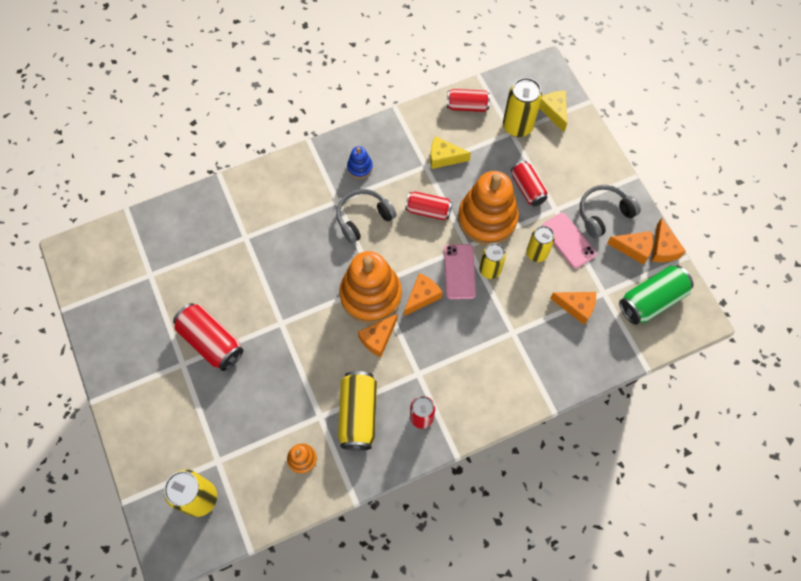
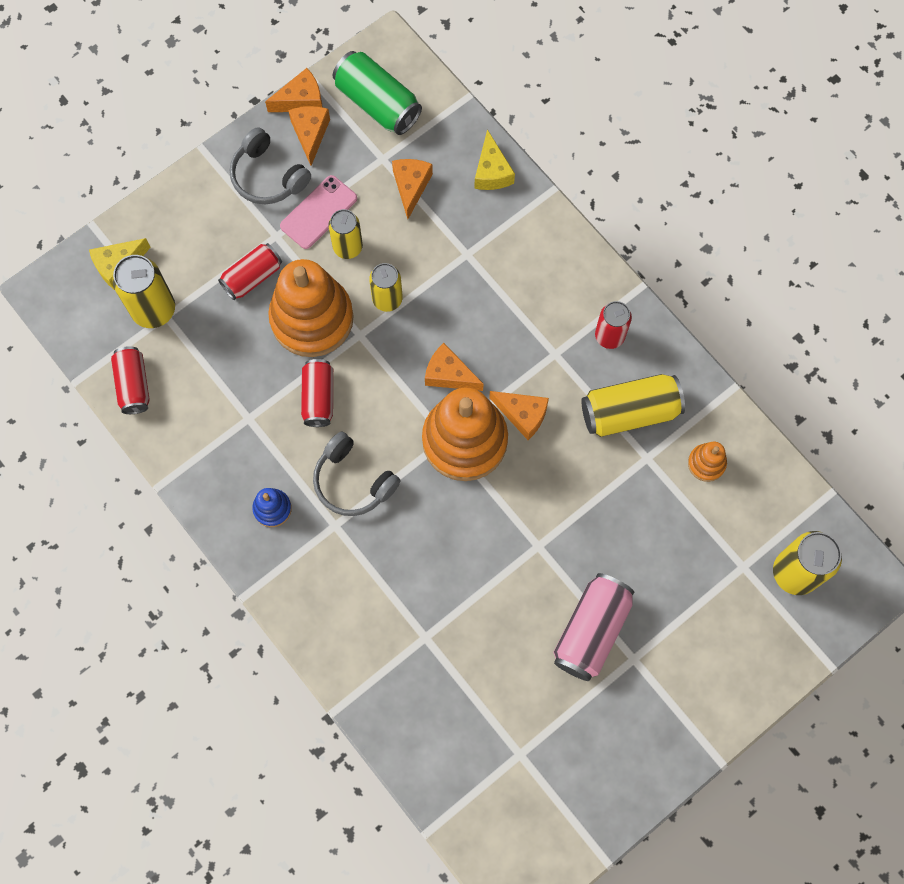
camera: 105 degrees left, 5 degrees up
red can [173,303,243,371] -> pink can [553,573,635,681]
yellow cheese [430,136,471,169] -> yellow cheese moved to [474,129,515,190]
pink phone [444,244,476,299] -> none

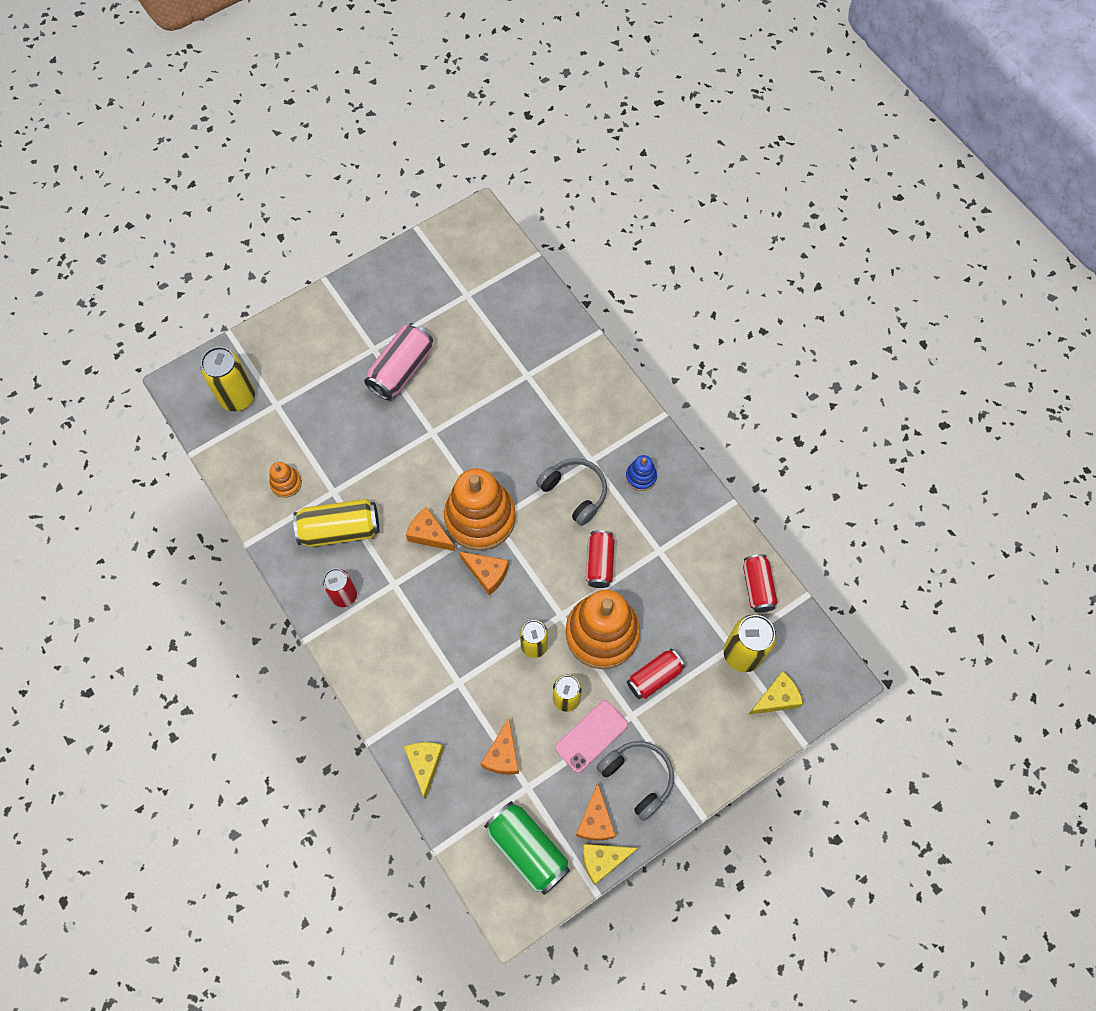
camera: 175 degrees left, 5 degrees down
orange cheese [265,68,322,112] -> yellow cheese [583,844,638,885]

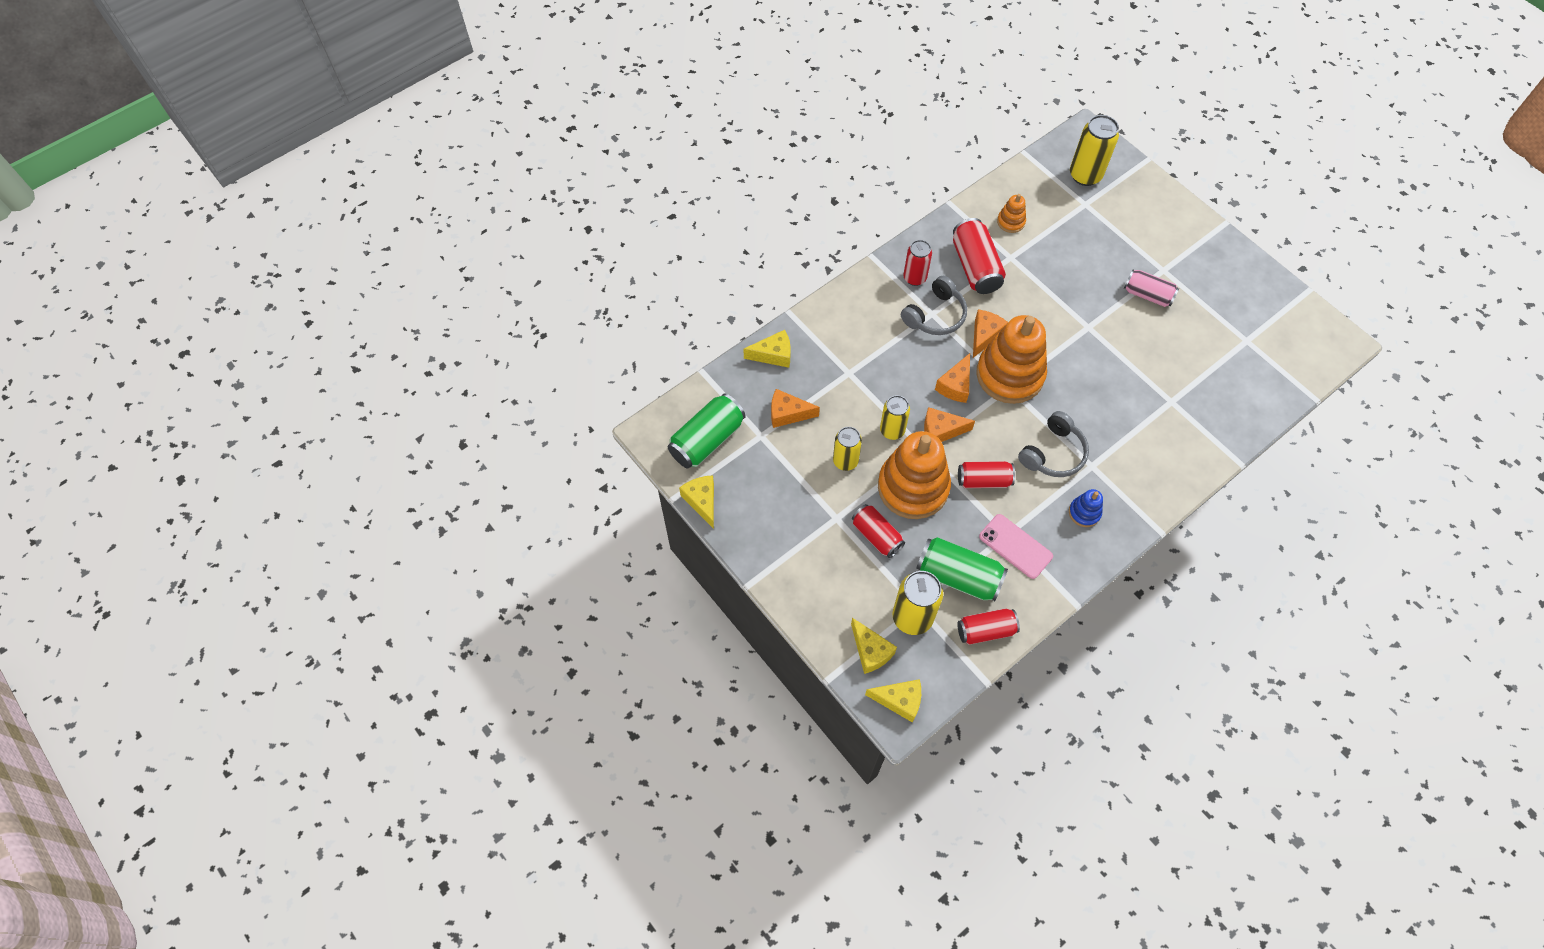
camera: 85 degrees right, 5 degrees down
yellow can [293,499,379,547] -> red can [953,218,1006,294]
pink can [364,323,433,400] -> pink can [1124,269,1179,307], size x0.67
pink phone [555,700,628,773] -> pink phone moved to [979,514,1053,579]
orange cheese [576,783,616,841] -> orange cheese moved to [924,407,975,442]
grey headphones [596,741,674,821] -> grey headphones moved to [901,276,967,335]
none -> yellow cheese [865,679,921,723]
none -> green can [916,537,1008,601]

